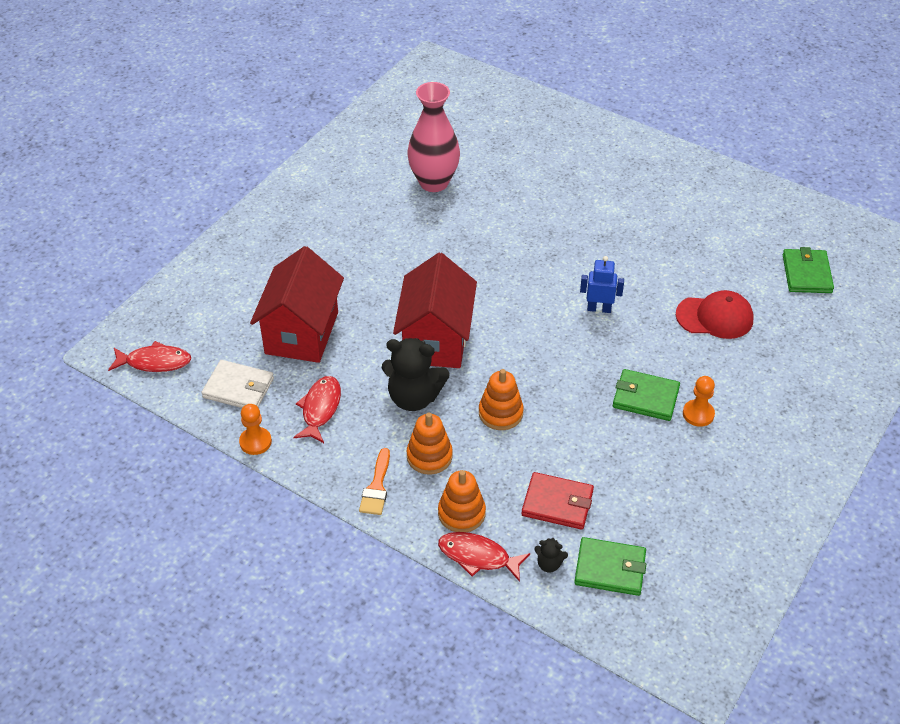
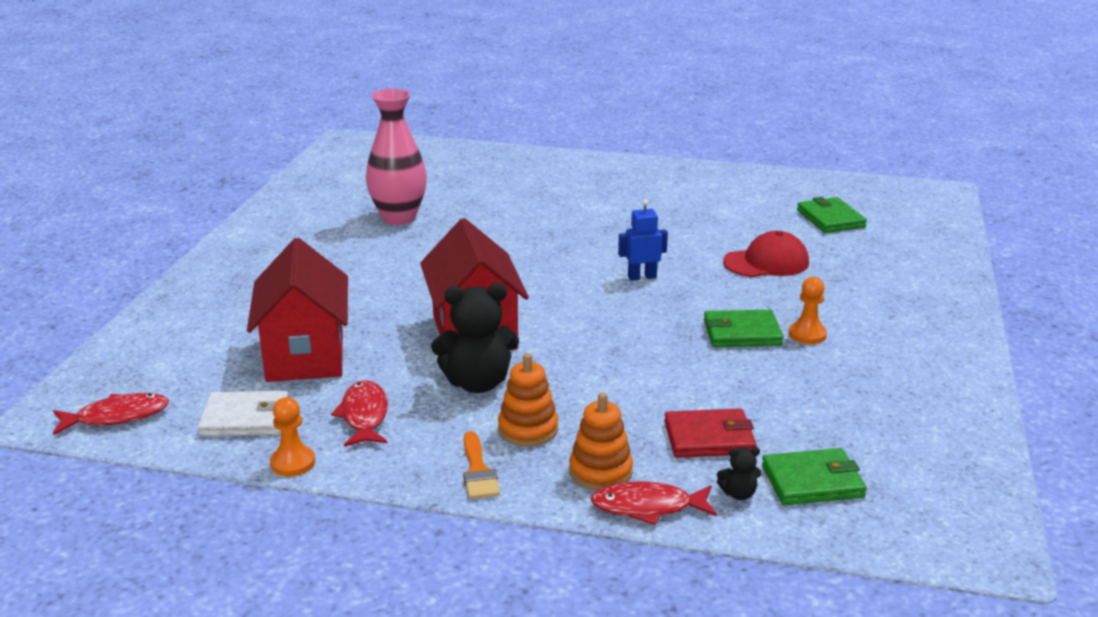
camera: 20 degrees left, 20 degrees down
orange stacking toy [479,369,524,430] -> none

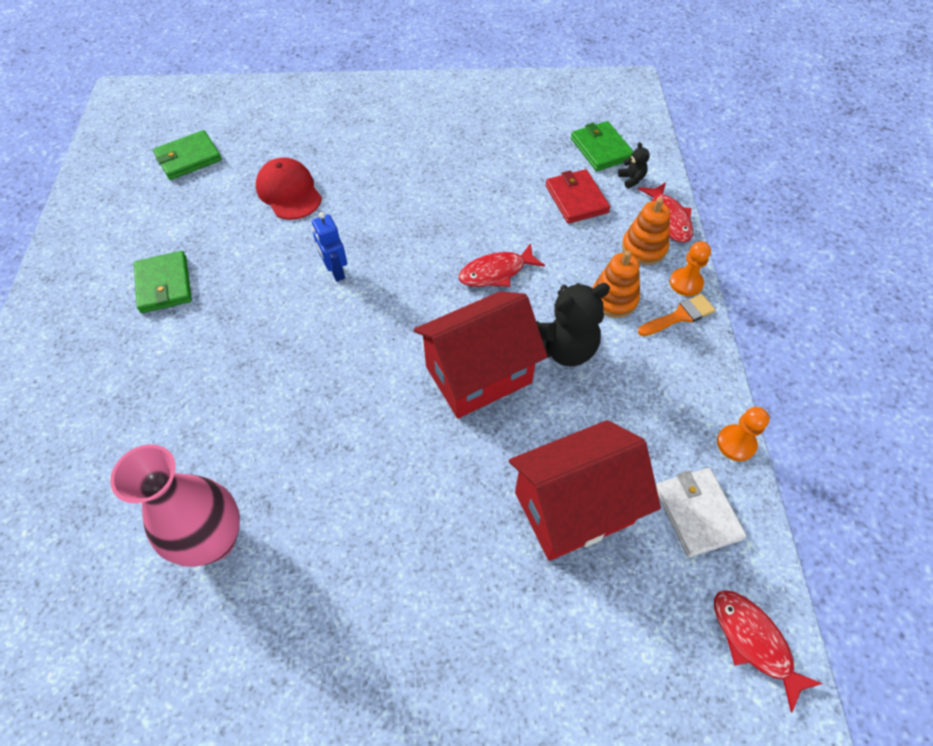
camera: 105 degrees left, 30 degrees up
red fish [331,380,388,447] -> red fish moved to [458,243,545,287]
black teddy bear [431,283,519,393] -> black teddy bear turned 90 degrees clockwise [536,283,610,366]
green wallet [704,310,784,347] -> green wallet moved to [134,251,192,313]
orange pawn [789,277,827,344] -> orange pawn moved to [670,241,711,296]

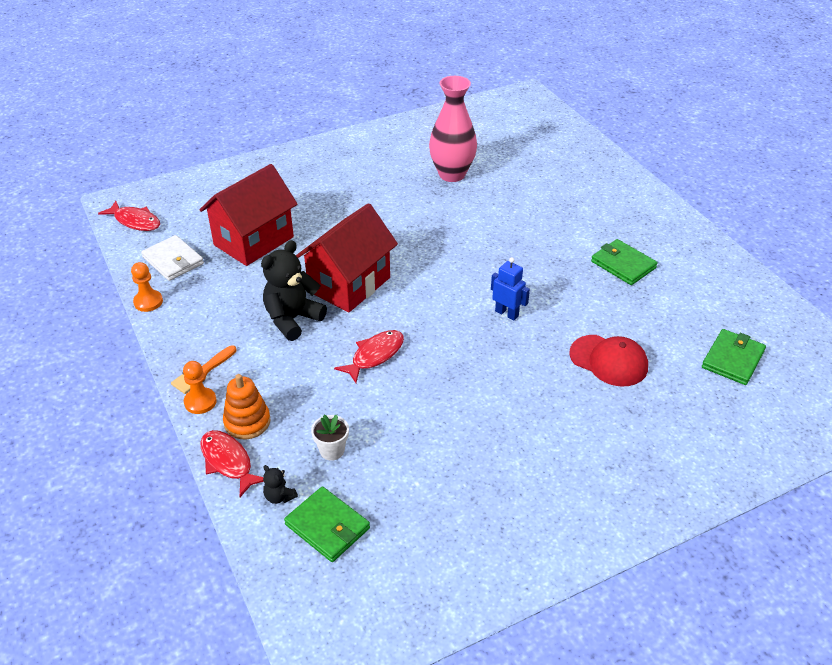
camera: 155 degrees right, 15 degrees down
red wallet [545,169,610,223] -> white flower pot [311,415,349,461]
orange stacking toy [593,251,640,318] -> none

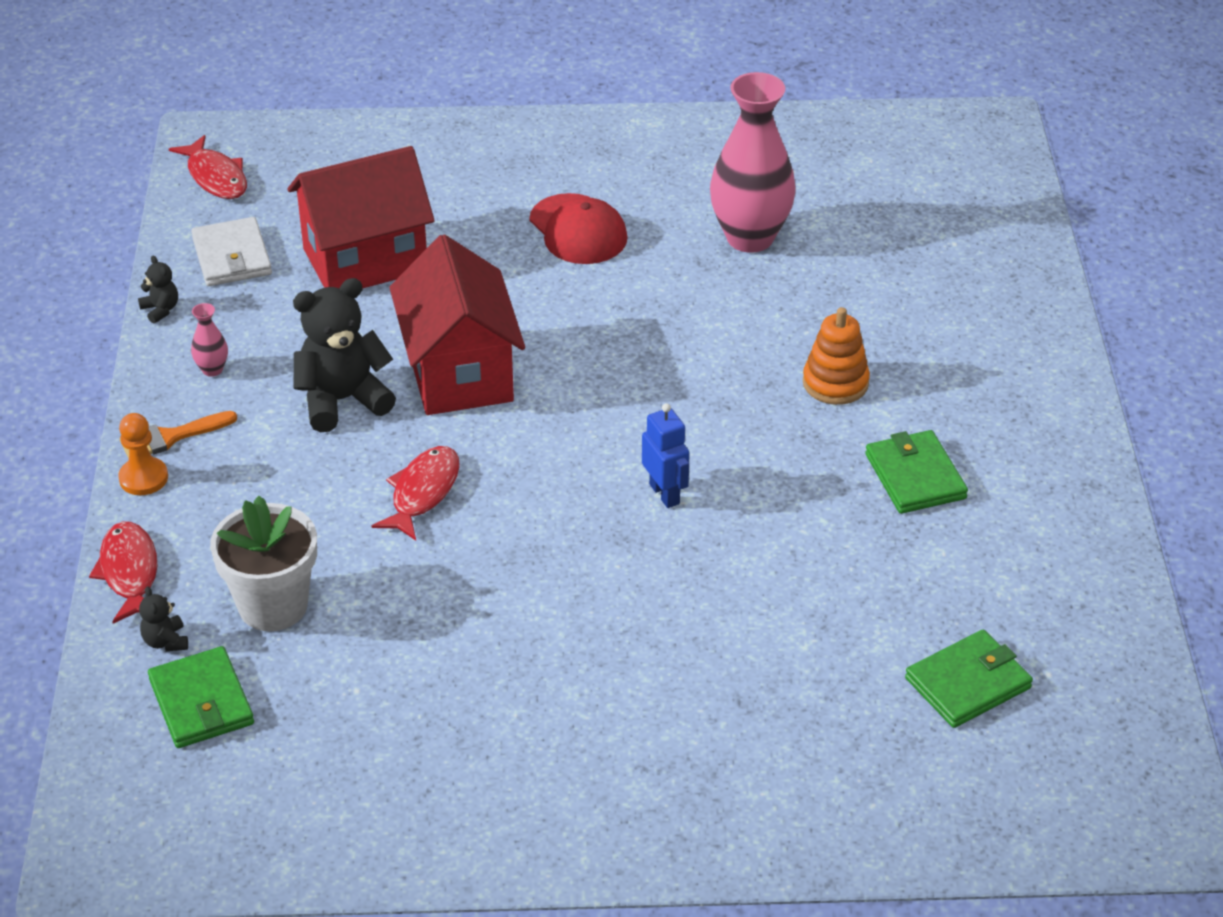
camera: 25 degrees right, 0 degrees up
orange pawn [131,262,163,312] -> black teddy bear [138,256,178,324]
orange stacking toy [223,374,271,439] -> orange stacking toy moved to [803,307,870,405]
red house [296,203,398,312] -> red house turned 75 degrees counterclockwise [389,235,525,415]
white flower pot [311,415,349,461] -> white flower pot [210,496,317,631], size x1.83
red fish [334,330,404,383] -> red fish turned 45 degrees counterclockwise [372,446,460,540]
red cap [569,335,648,387] -> red cap moved to [530,193,627,264]
none -> pink vase [191,303,228,377]

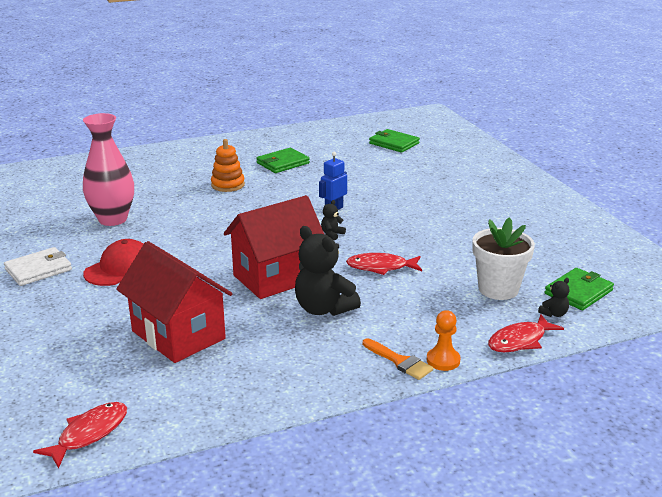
camera: 110 degrees left, 15 degrees down
black teddy bear [138,256,178,324] -> black teddy bear moved to [321,200,346,240]
white wallet [191,217,272,286] -> white wallet moved to [4,247,72,286]
pink vase [191,303,228,377] -> none

